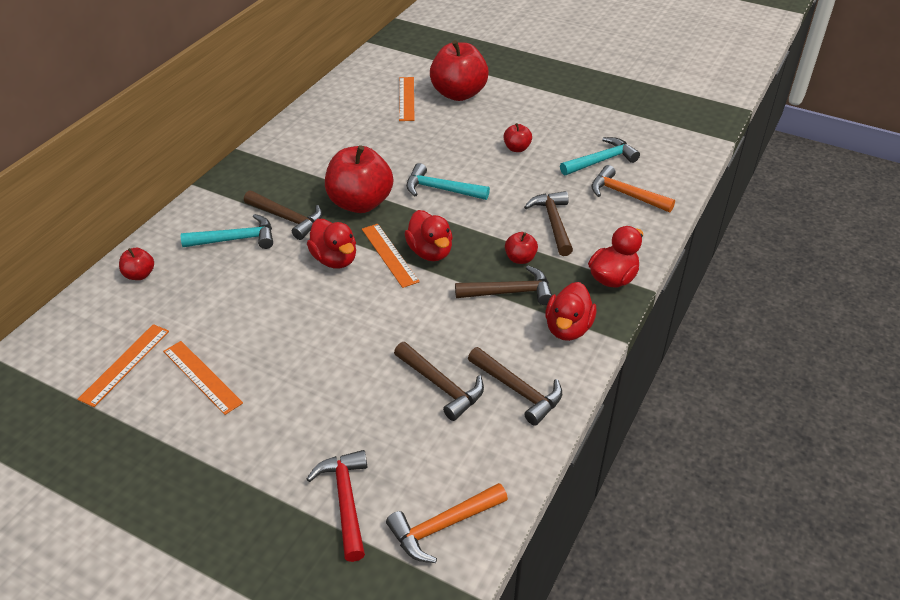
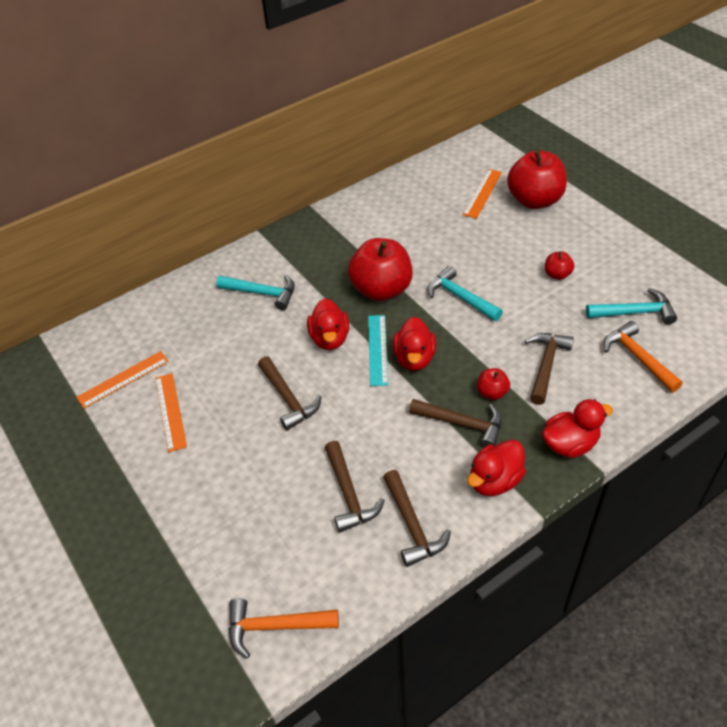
camera: 30 degrees right, 5 degrees up
red apple [119,248,154,280] -> none
brown hammer [244,191,322,240] -> brown hammer moved to [258,356,322,430]
red hammer [307,450,367,562] -> none
orange ruler [362,224,420,288] -> turquoise ruler [368,315,388,386]

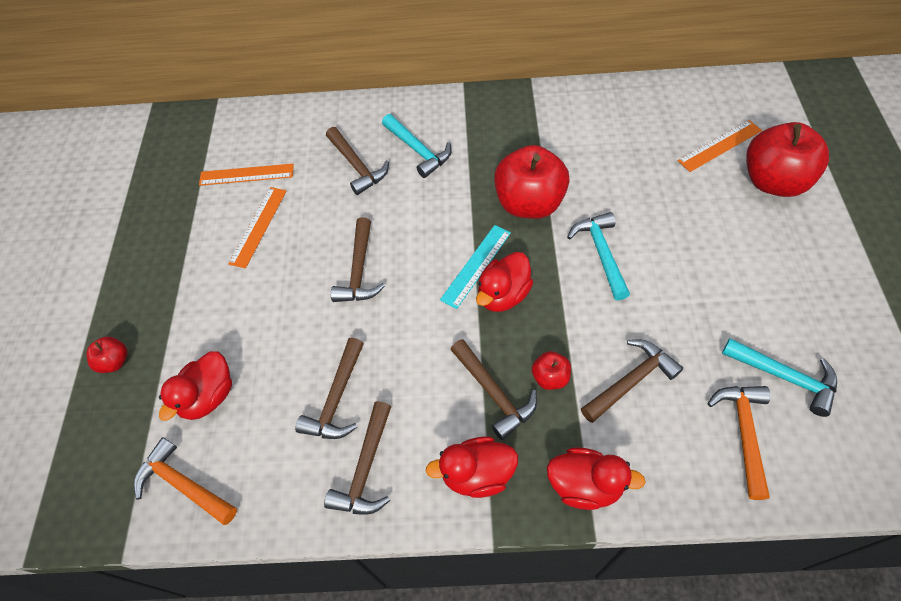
camera: 35 degrees right, 10 degrees up
red duck [307,298,349,350] -> red duck moved to [159,351,232,421]
red apple [545,251,574,280] -> red apple moved to [87,337,127,373]
none -> brown hammer [326,127,389,195]

